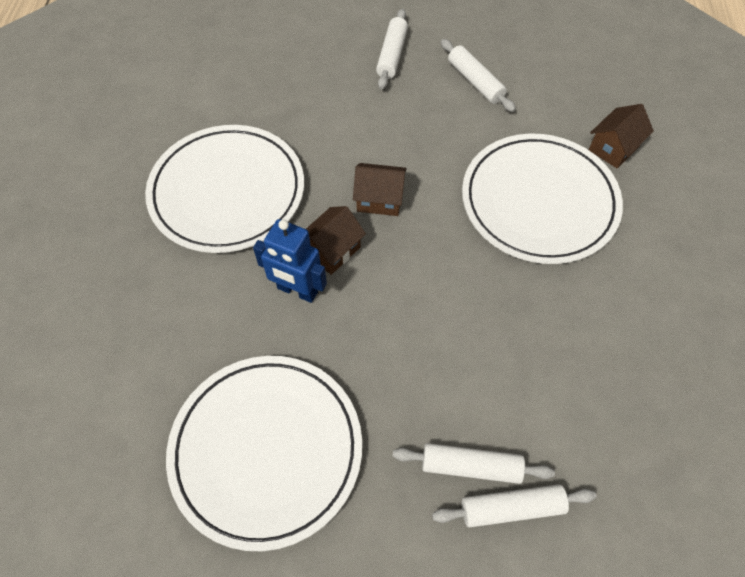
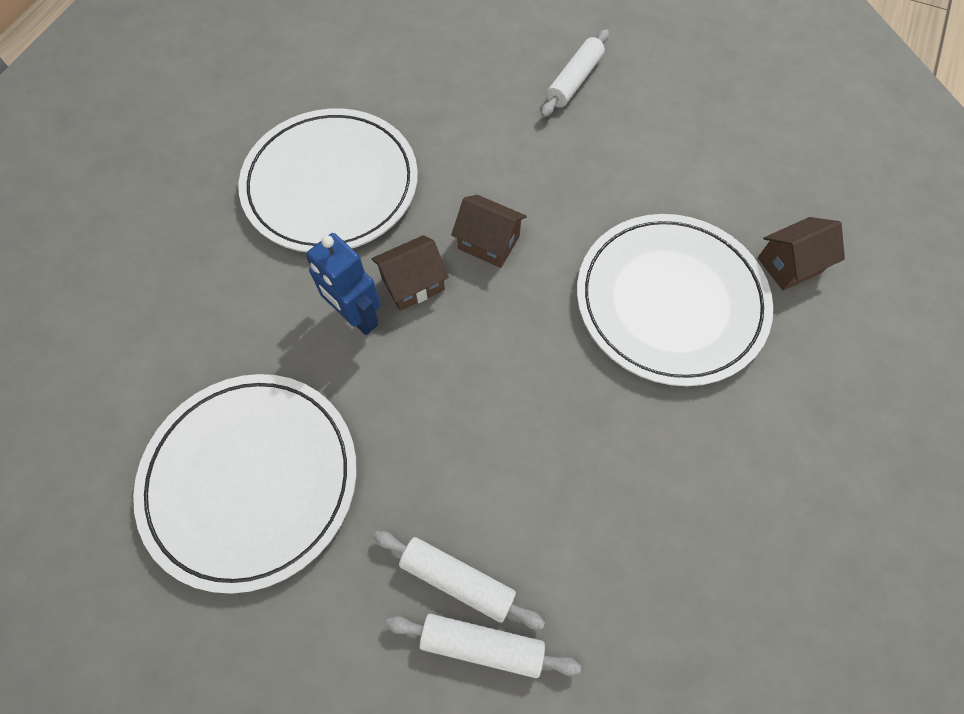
camera: 20 degrees right, 5 degrees up
white rolling pin [441,39,516,112] -> none

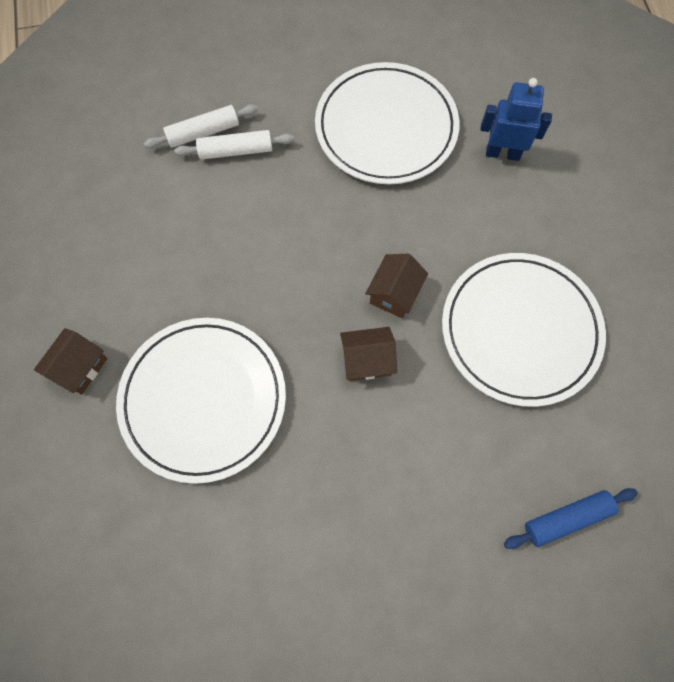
camera: 145 degrees right, 5 degrees up
blue robot [306,233,381,335] -> blue robot moved to [480,78,552,161]
white rolling pin [541,29,609,117] -> none
brown house [758,217,845,291] -> brown house moved to [34,328,107,395]
none -> blue rolling pin [504,488,638,549]

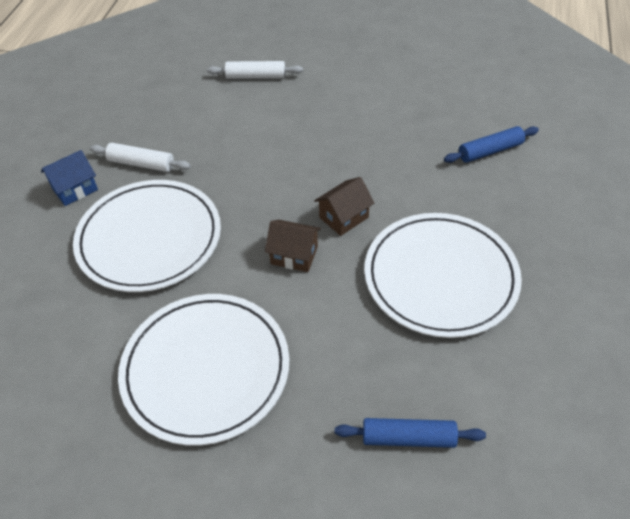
camera: 25 degrees right, 20 degrees down
brown house [34,328,107,395] -> blue house [41,150,98,206]
white rolling pin [174,130,294,160] -> white rolling pin moved to [90,143,191,172]
white plate [315,62,460,184] -> white plate moved to [118,294,289,446]
blue robot [480,78,552,161] -> blue rolling pin [444,126,539,163]

